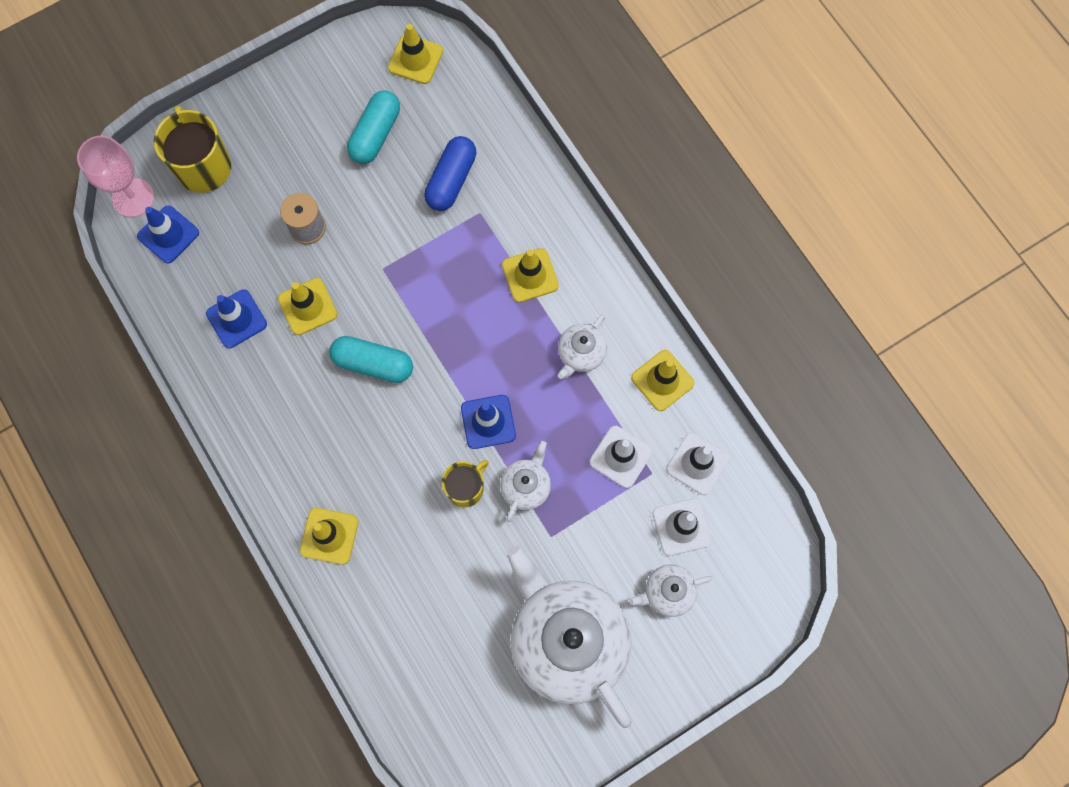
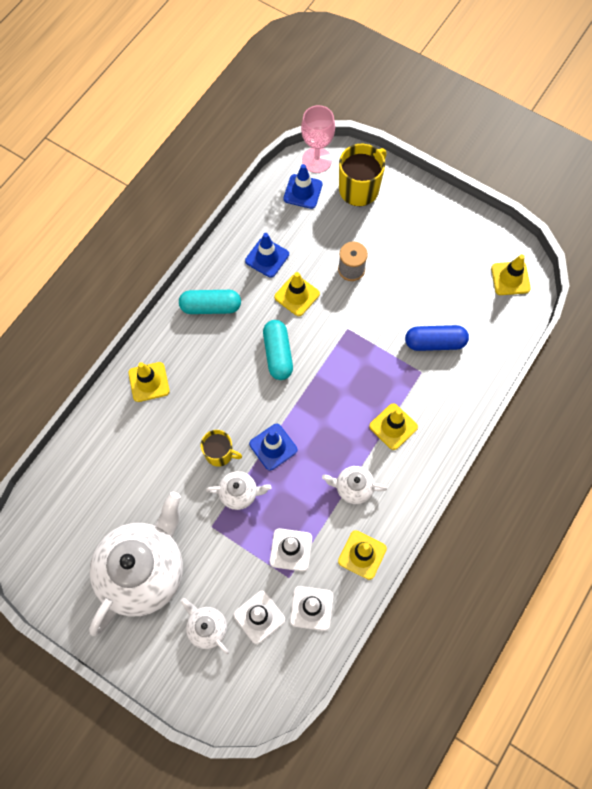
camera: 65 degrees right, 5 degrees down
turquoise capsule [347,90,400,164] -> turquoise capsule moved to [179,290,241,314]

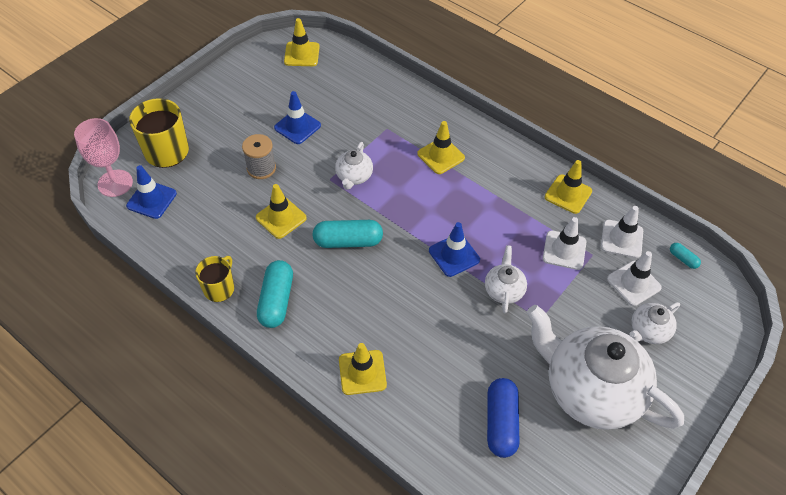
camera: 85 degrees left, 15 degrees down
yellow mug [201,430,242,467] -> yellow mug moved to [195,256,234,302]
blue traffic cone [245,233,289,278] -> blue traffic cone moved to [274,91,321,144]
white teapot [322,466,387,504] -> white teapot moved to [335,142,373,190]
blue capsule [405,325,469,351] -> blue capsule moved to [487,378,519,458]
none -> turquoise capsule [670,243,701,269]

